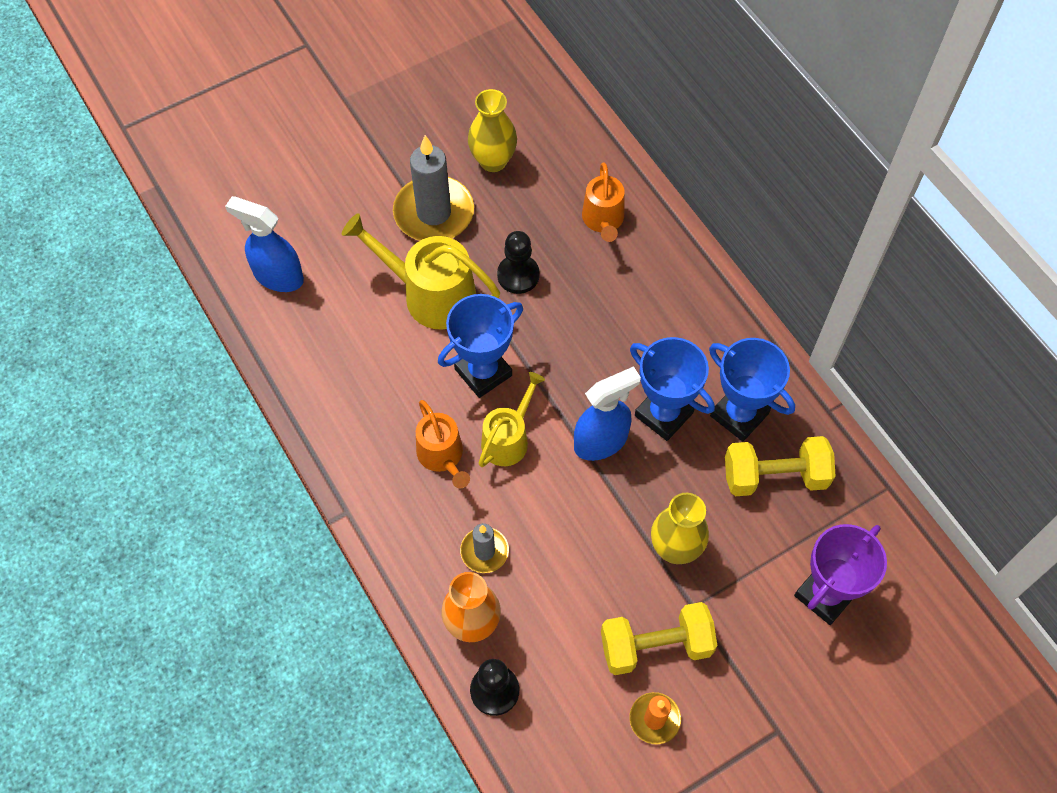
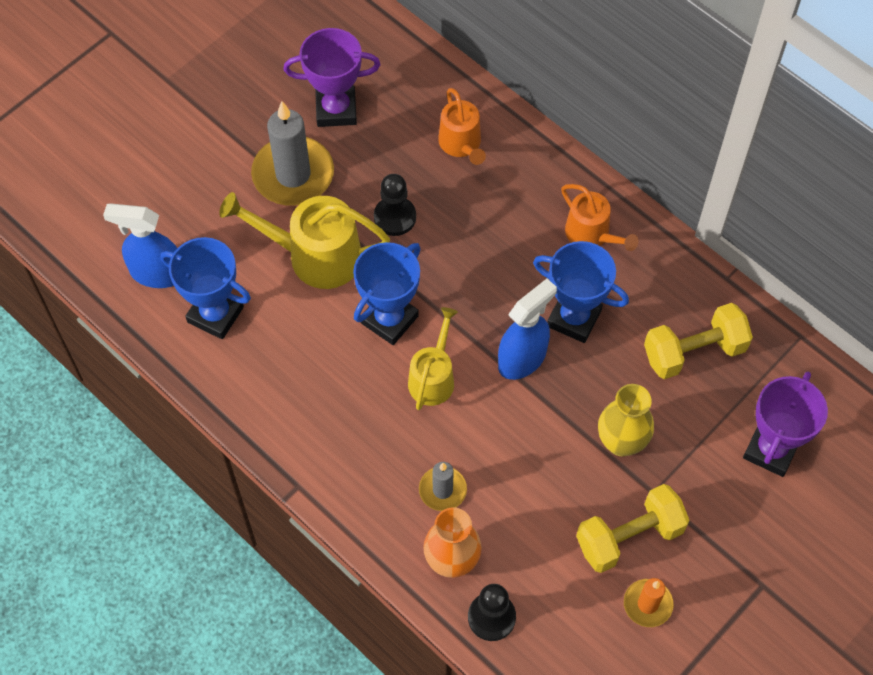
camera: 15 degrees left, 0 degrees up
orange watering can [416,400,470,488] -> orange watering can moved to [561,184,639,251]
yellow vase [468,89,517,172] -> purple trophy [283,28,380,127]
blue trophy [709,338,795,441] -> blue trophy moved to [161,237,251,339]

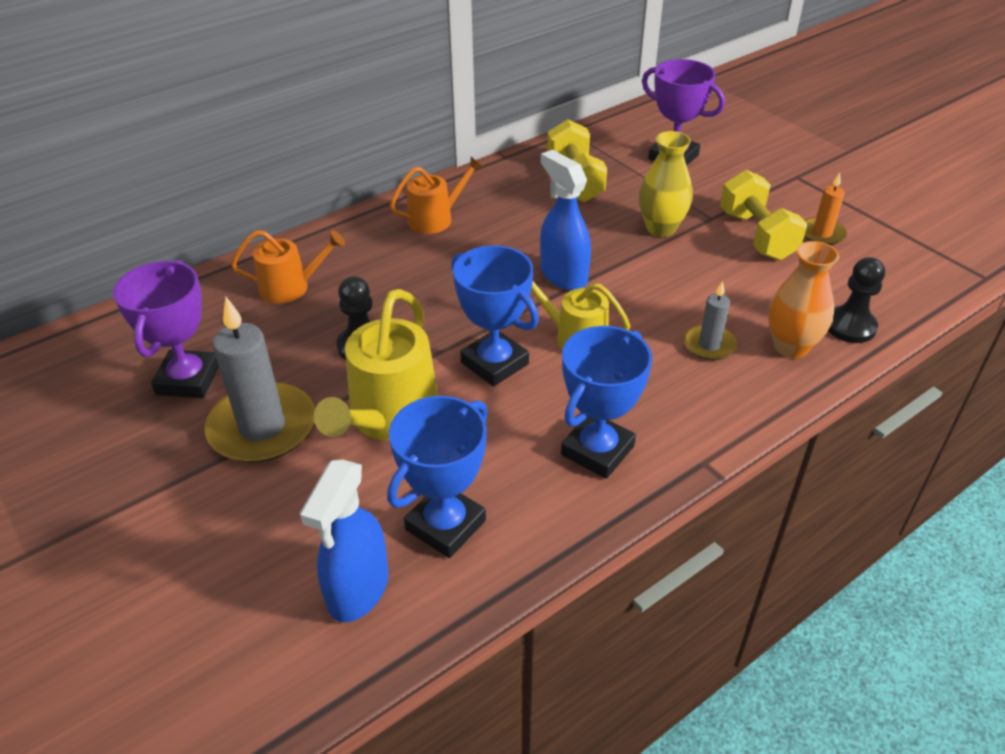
camera: 80 degrees left, 20 degrees down
blue trophy [533,241,629,343] -> blue trophy moved to [561,326,652,479]

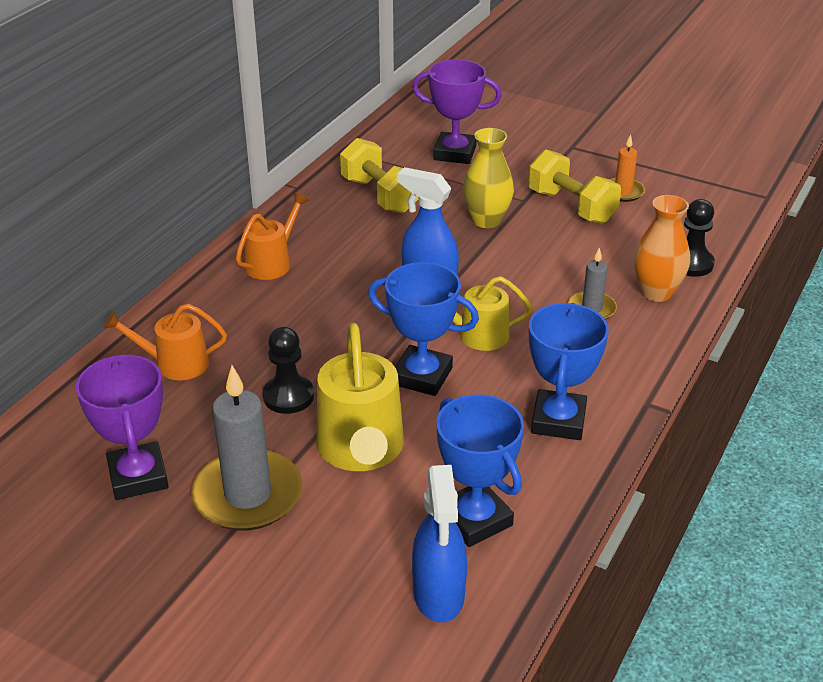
camera: 25 degrees left, 5 degrees down
orange watering can [231,230,345,303] -> orange watering can turned 150 degrees counterclockwise [103,304,227,380]
blue trophy [387,396,488,558] -> blue trophy turned 45 degrees counterclockwise [436,394,524,547]

